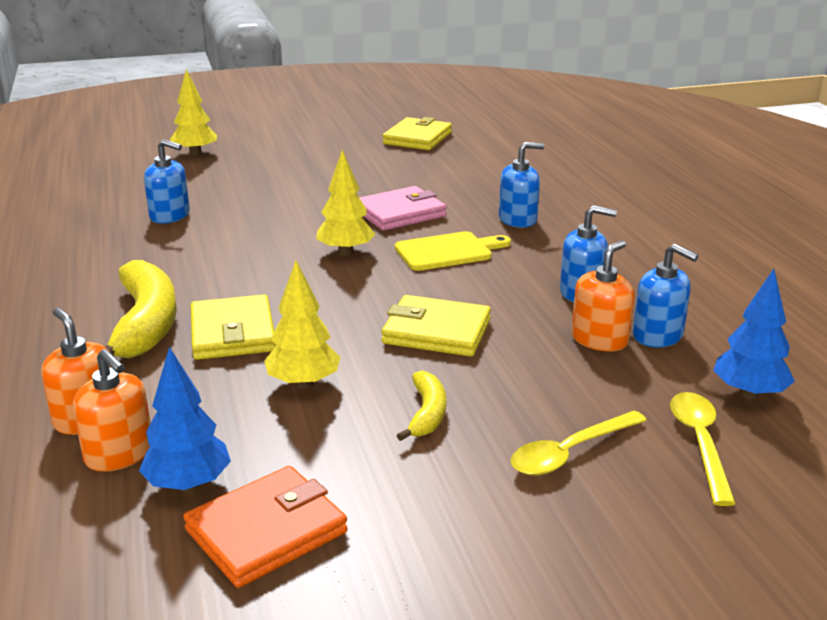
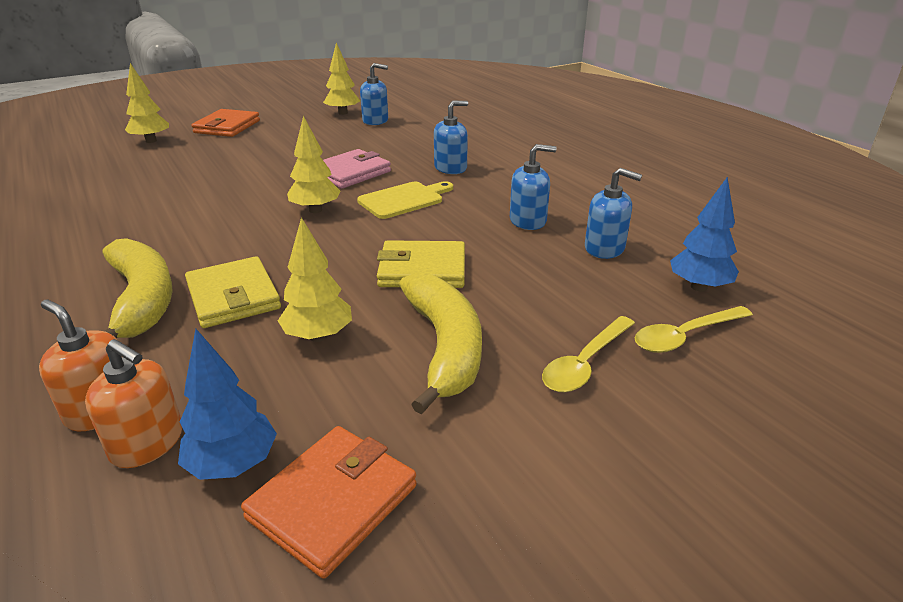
camera: 15 degrees left, 5 degrees up
blue soap dispenser [144,139,190,224] -> blue soap dispenser moved to [360,63,388,125]
yellow wallet [383,117,452,150] -> yellow tree [323,42,360,115]
yellow banana [397,371,446,441] -> yellow banana [399,272,482,414], size x1.94
orange soap dispenser [571,240,634,351] -> none
yellow spoon [670,392,736,506] -> yellow spoon turned 105 degrees counterclockwise [635,306,753,353]
none -> orange wallet [192,109,260,137]

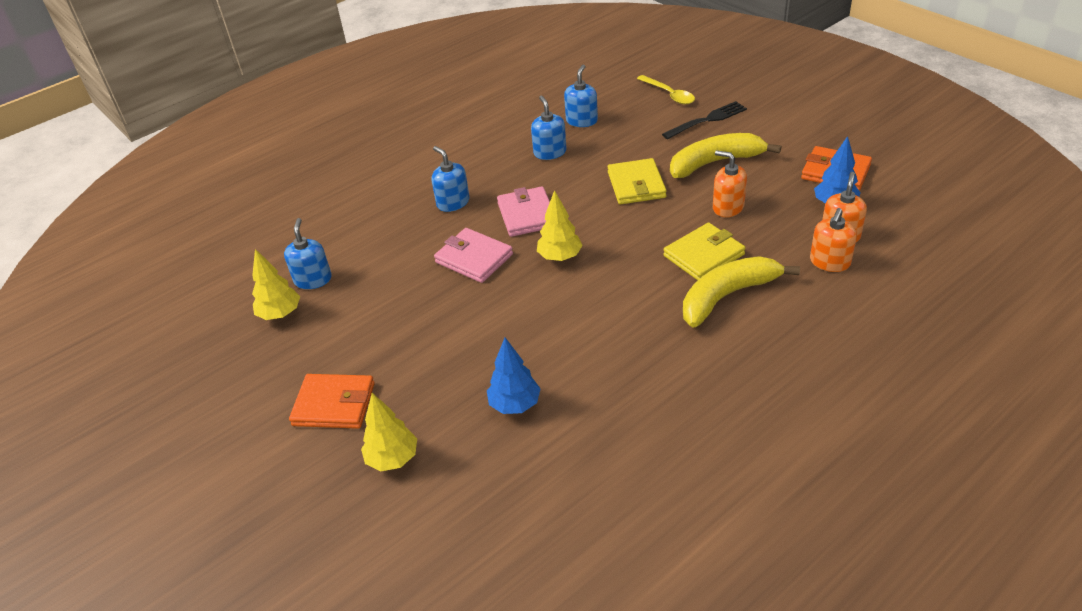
camera: 95 degrees left, 10 degrees up
yellow tree [278,217,352,342] -> orange soap dispenser [713,150,747,217]
yellow cutting board [357,181,453,219] -> pink wallet [497,186,550,237]
yellow spoon [542,316,635,392] -> black fork [662,101,747,139]
blue tree [670,177,739,292] -> blue tree moved to [487,338,541,414]

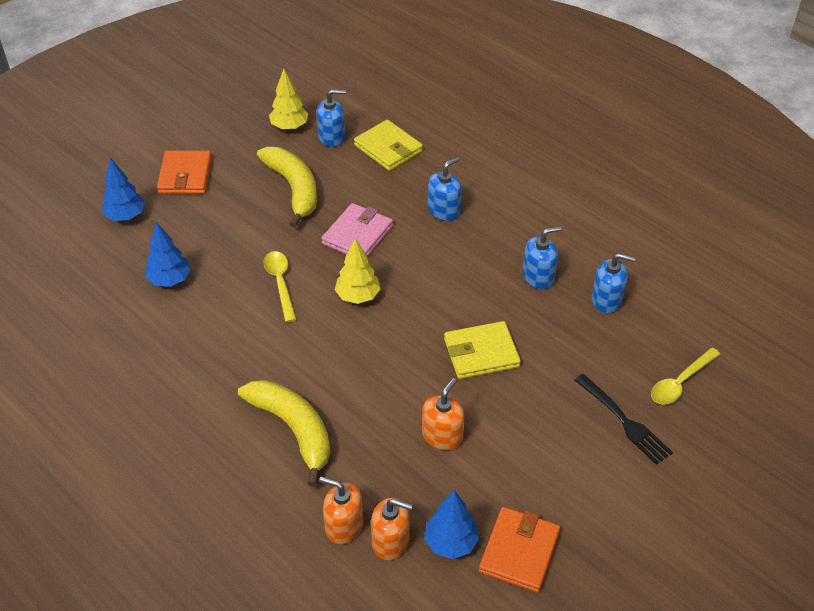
camera: 80 degrees right, 5 degrees up
yellow tree [361,393,417,471] -> blue tree [102,157,145,221]
pink wallet [497,186,550,237] -> none
yellow wallet [663,223,746,280] -> yellow wallet moved to [354,120,423,171]
yellow banana [670,133,781,178] -> yellow banana moved to [257,147,317,228]
none -> yellow spoon [263,251,297,322]

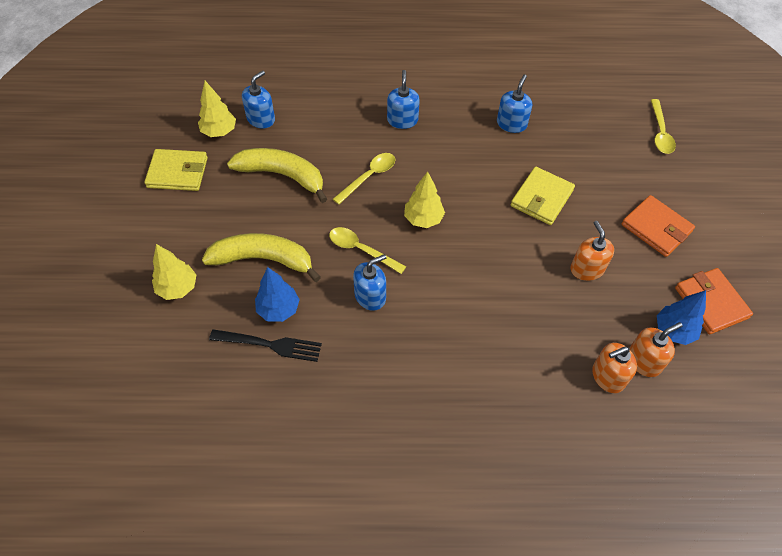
camera: 45 degrees left, 10 degrees up
blue tree [102,157,145,221] -> yellow tree [152,244,196,300]
orange wallet [157,150,212,194] -> orange wallet moved to [622,195,695,257]
yellow banana [238,380,330,487] -> yellow banana moved to [202,233,321,282]
pink wallet [321,203,393,257] -> yellow spoon [333,153,395,204]
yellow wallet [354,120,423,171] -> yellow wallet moved to [144,149,208,191]
black fork [575,374,673,465] -> black fork moved to [209,329,322,362]
blue soap dispenser [592,253,635,313] -> blue soap dispenser moved to [353,254,386,311]

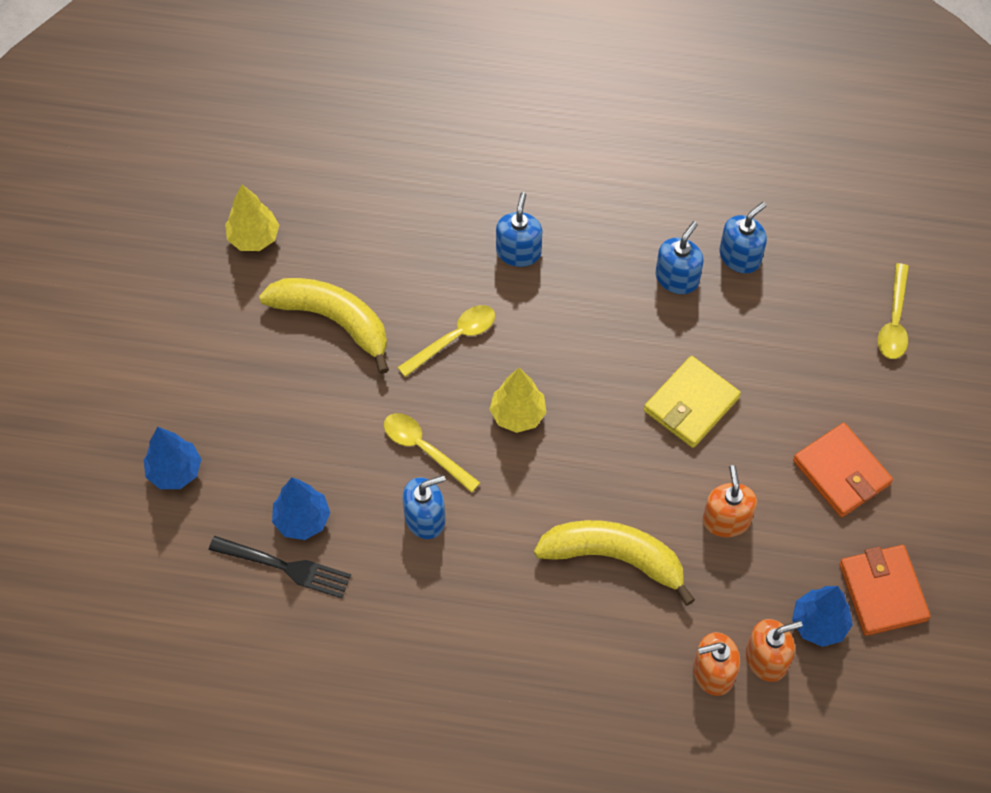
camera: 10 degrees right, 5 degrees up
yellow wallet [144,149,208,191] -> none
yellow tree [152,244,196,300] -> blue tree [144,427,201,489]
yellow banana [202,233,321,282] -> yellow banana moved to [534,520,695,606]
blue soap dispenser [242,70,275,128] -> blue soap dispenser moved to [719,202,767,273]

